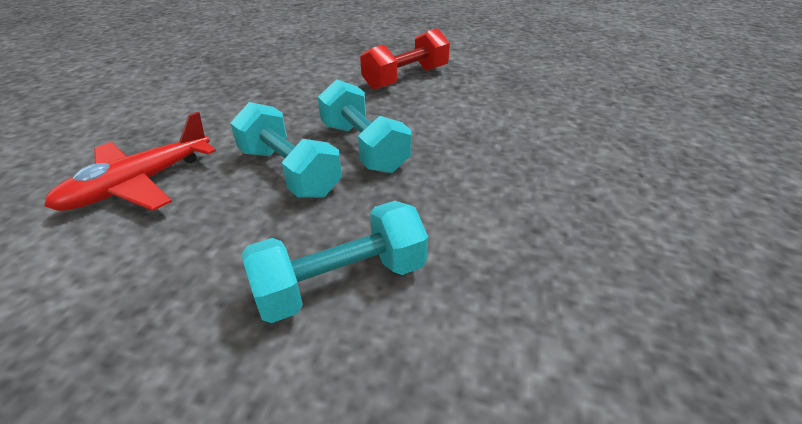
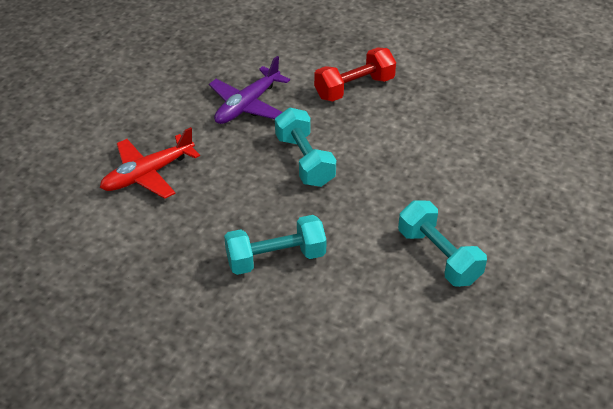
camera: 10 degrees right, 5 degrees up
turquoise dumbbell [230,102,342,198] -> turquoise dumbbell moved to [398,200,487,287]
none -> purple plane [209,56,290,124]

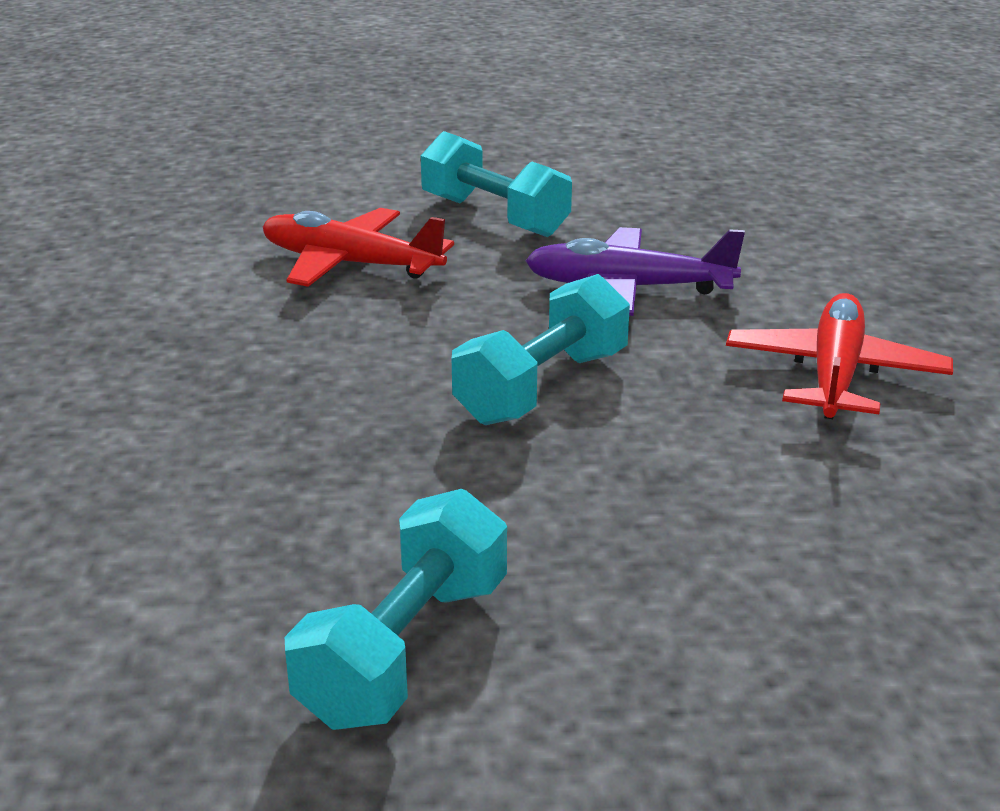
camera: 60 degrees right, 15 degrees down
turquoise dumbbell [224,215,327,275] -> turquoise dumbbell moved to [421,131,572,237]
red dumbbell [314,47,396,102] -> red plane [726,293,953,419]

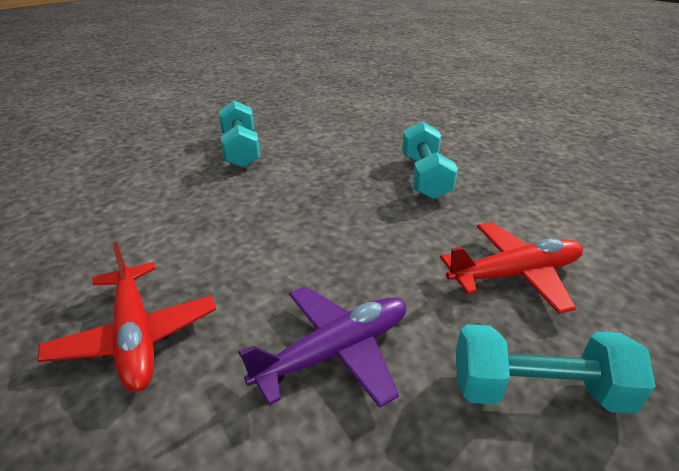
camera: 140 degrees right, 5 degrees up
turquoise dumbbell [452,274,630,425] -> turquoise dumbbell moved to [402,121,458,199]

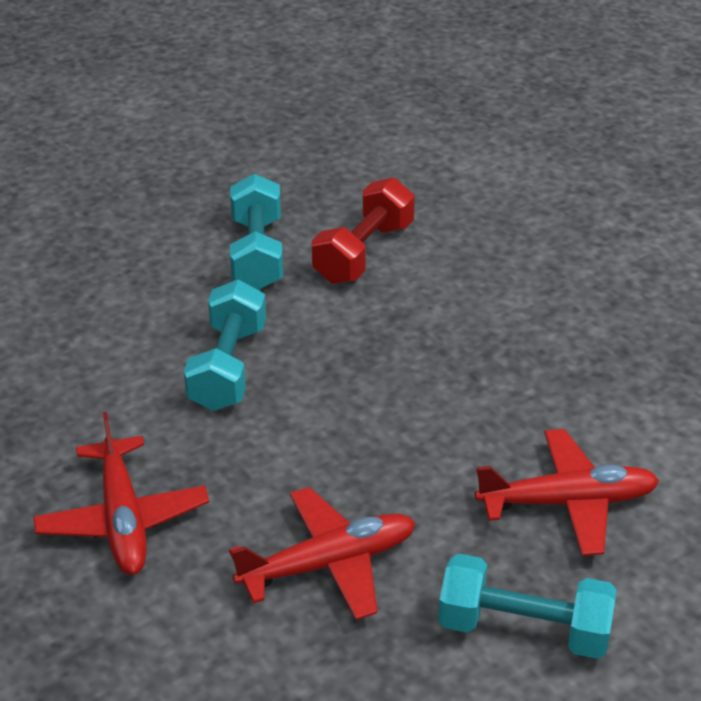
camera: 10 degrees right, 5 degrees up
purple plane [238,286,406,408] -> red plane [229,487,415,620]
turquoise dumbbell [402,121,458,199] -> turquoise dumbbell moved to [184,280,266,411]
none -> red dumbbell [312,177,415,284]

